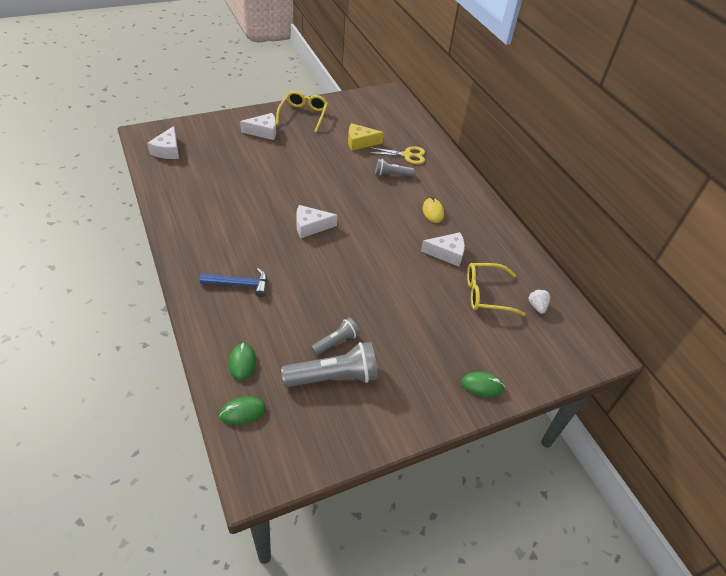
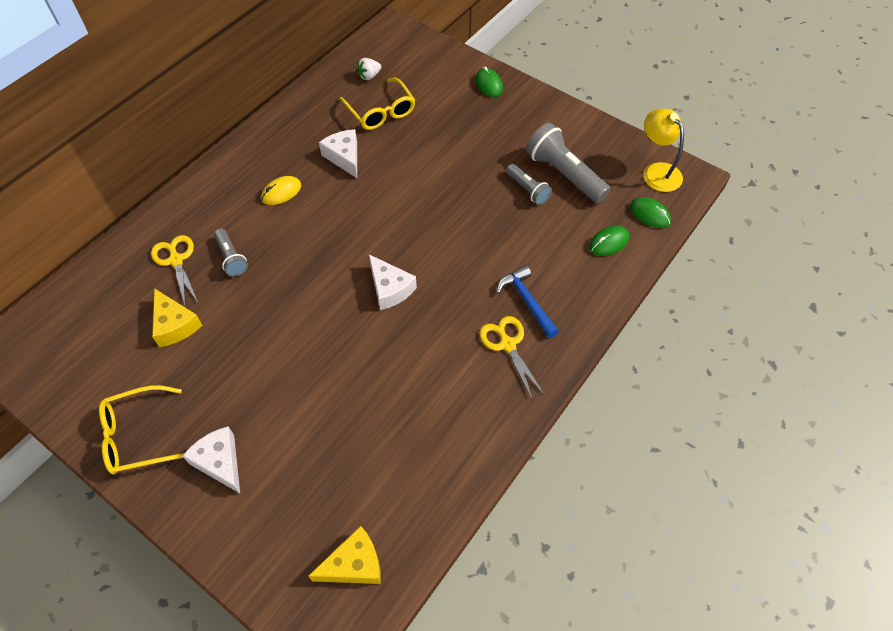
camera: 115 degrees left, 10 degrees up
white cheese [147,126,179,159] -> yellow cheese [308,526,381,584]
grey flashlight [311,317,360,355] -> grey flashlight turned 150 degrees counterclockwise [506,164,552,205]
none -> yellow scissors [480,316,544,398]
none -> yellow lamp [644,108,684,192]

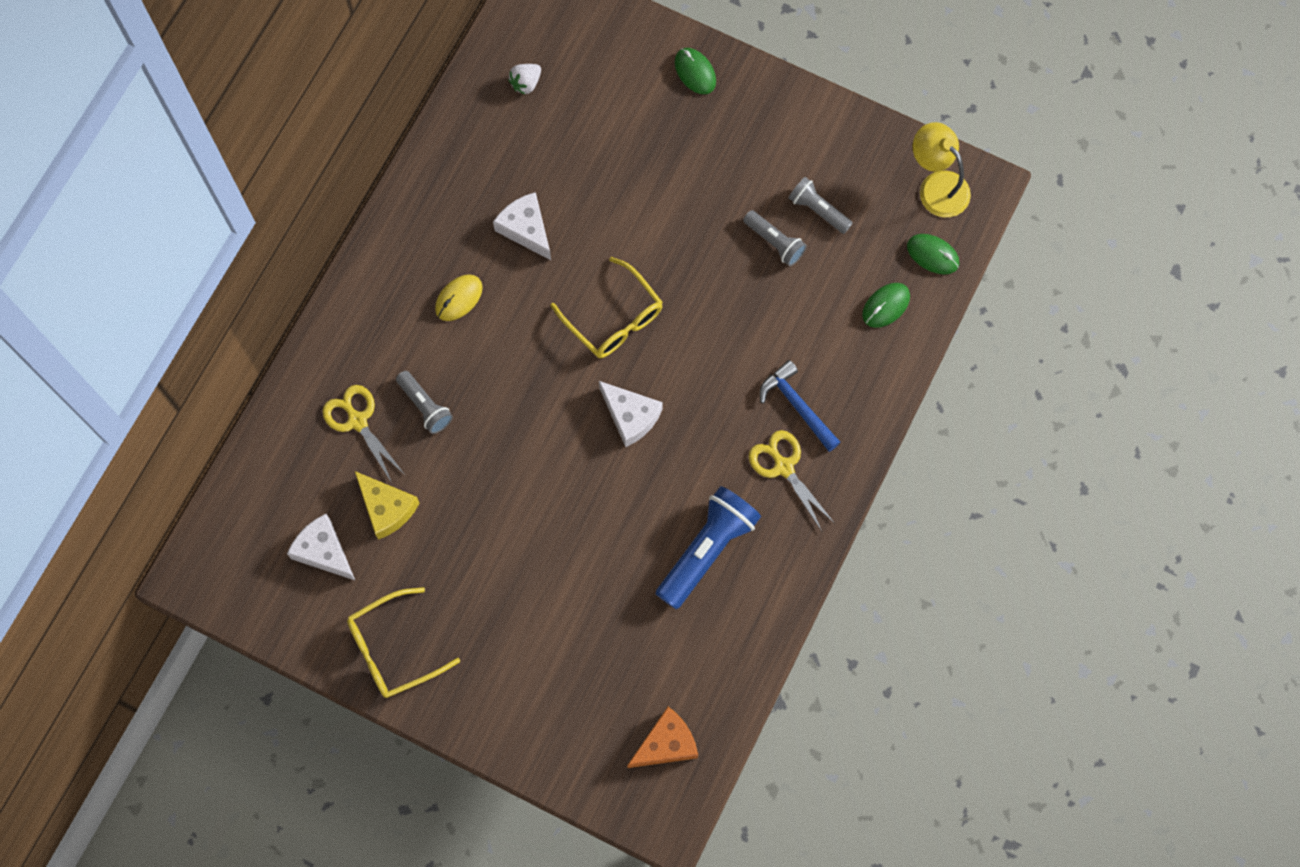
camera: 10 degrees left, 15 degrees up
white cheese [183,426,240,493] -> white cheese moved to [287,514,355,580]
yellow cheese [308,526,381,584] -> orange cheese [627,707,698,768]
yellow glasses [339,78,415,130] -> yellow glasses moved to [551,257,663,358]
grey flashlight [526,123,611,203] -> grey flashlight [788,177,853,234], size x0.56
none -> blue flashlight [656,486,761,609]

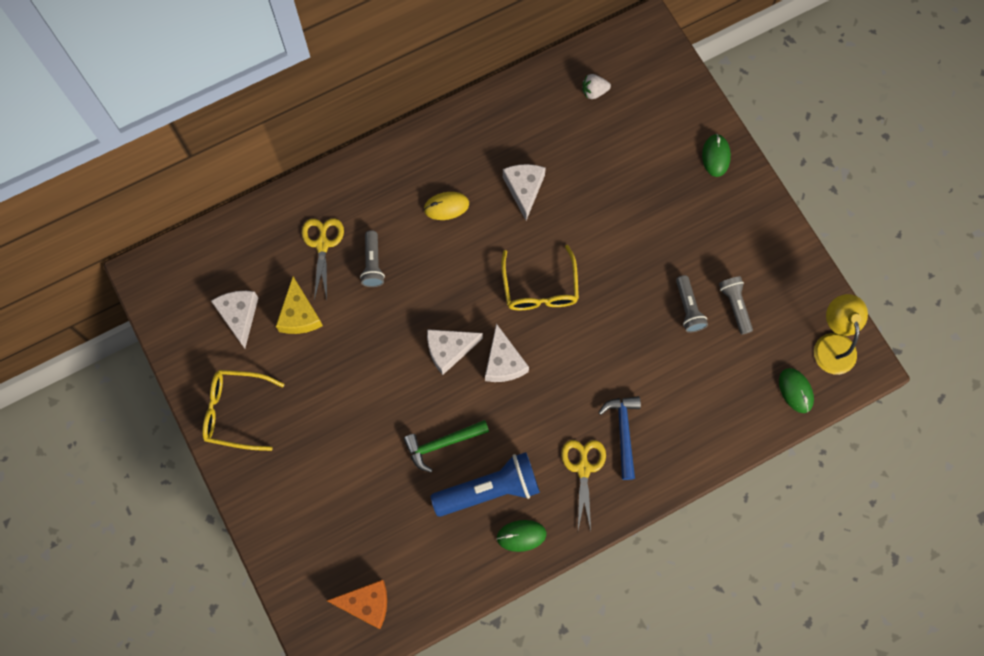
camera: 35 degrees right, 0 degrees up
green mouse [862,283,910,328] -> green mouse moved to [497,520,546,552]
none -> green hammer [403,420,489,473]
none -> white cheese [427,329,483,375]

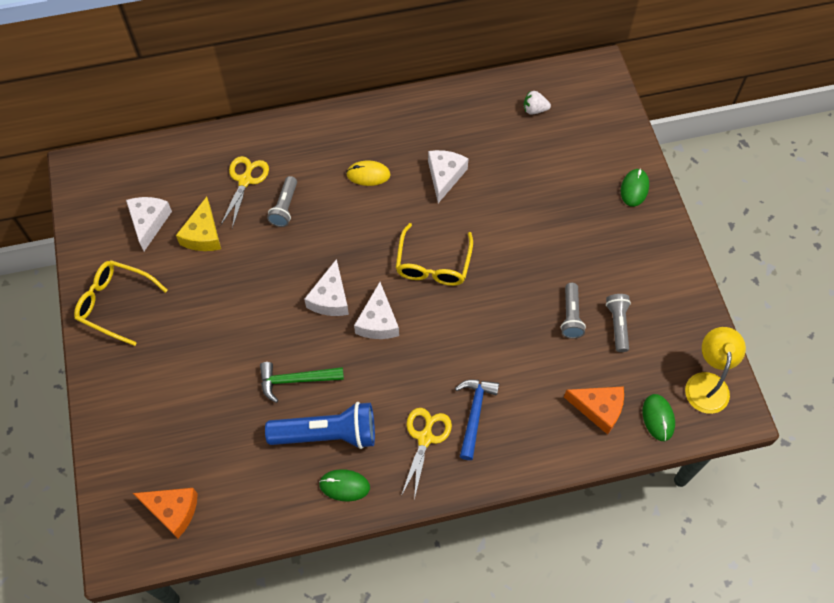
camera: 15 degrees right, 10 degrees down
white cheese [427,329,483,375] -> white cheese turned 75 degrees counterclockwise [304,259,349,316]
none -> orange cheese [564,386,624,435]

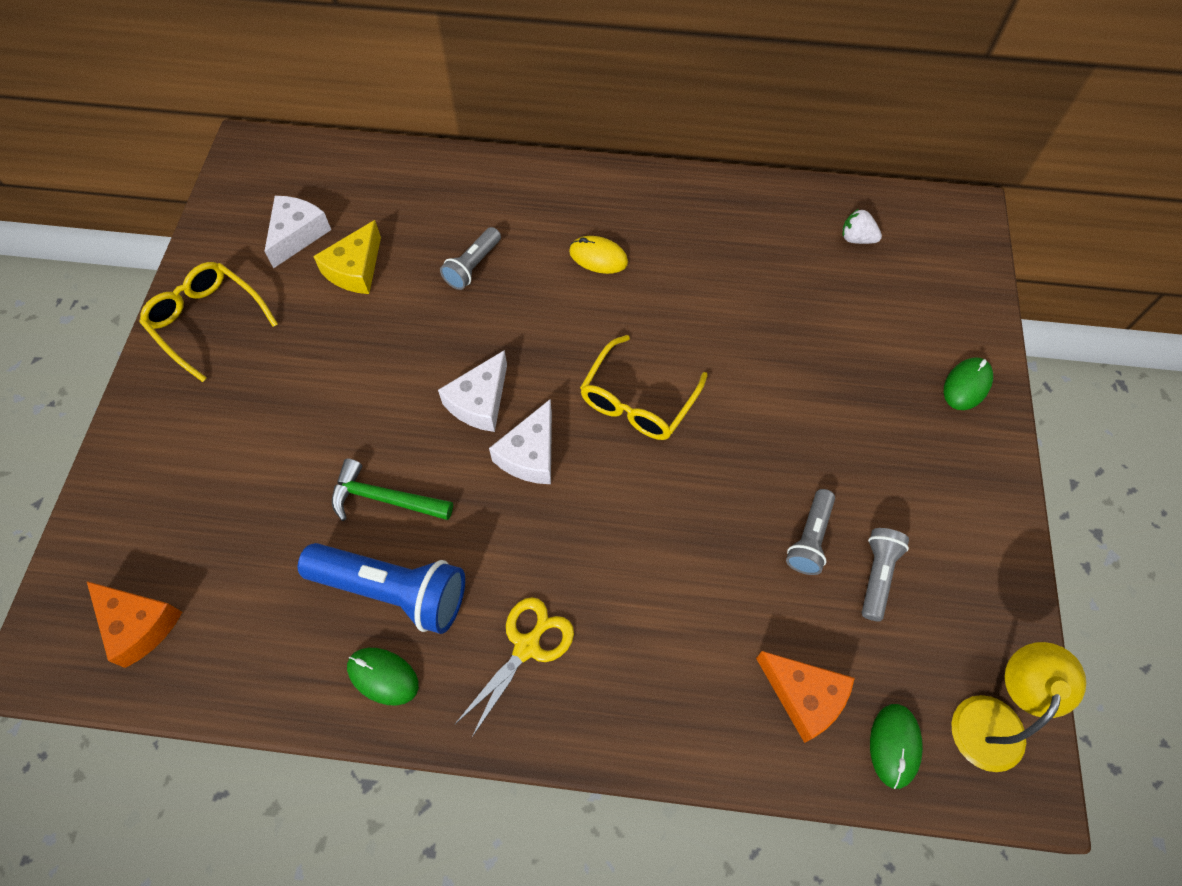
camera: 20 degrees right, 0 degrees up
yellow scissors [220,156,269,228] -> none
white cheese [428,150,468,203] -> none
blue hammer [455,380,499,460] -> none

